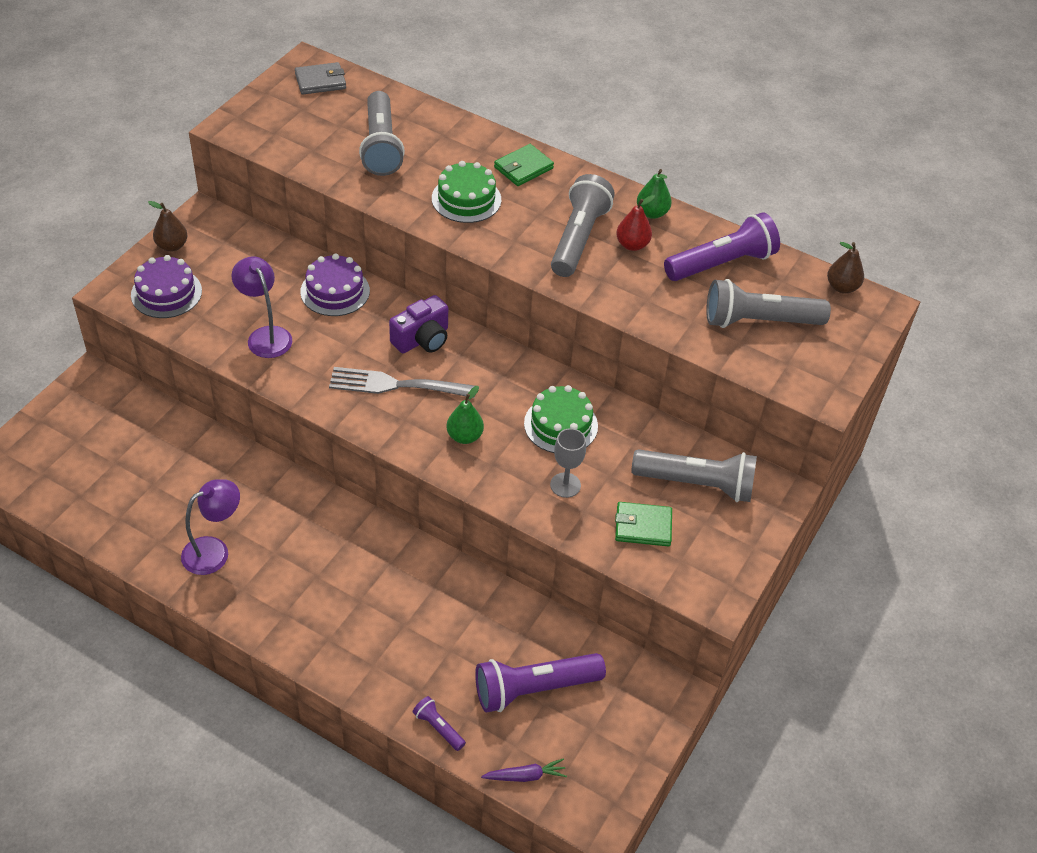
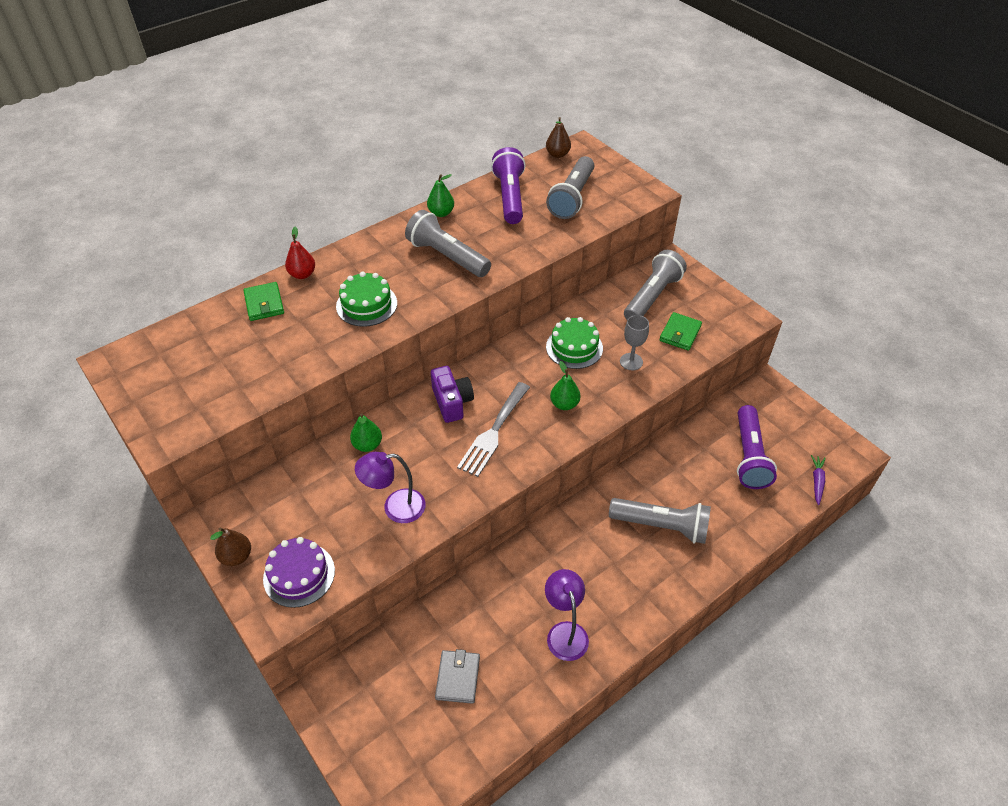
camera: 65 degrees left, 0 degrees up
grey wallet [295,62,346,95] -> grey wallet moved to [435,649,480,704]
purple cake [300,254,370,316] -> green pear [350,413,382,452]
grey flashlight [359,91,405,176] -> grey flashlight moved to [609,498,711,544]
purple flashlight [413,696,466,751] -> none
green wallet [494,144,554,186] -> green wallet moved to [243,282,284,321]
red pear [616,195,655,251] -> red pear moved to [285,227,315,279]

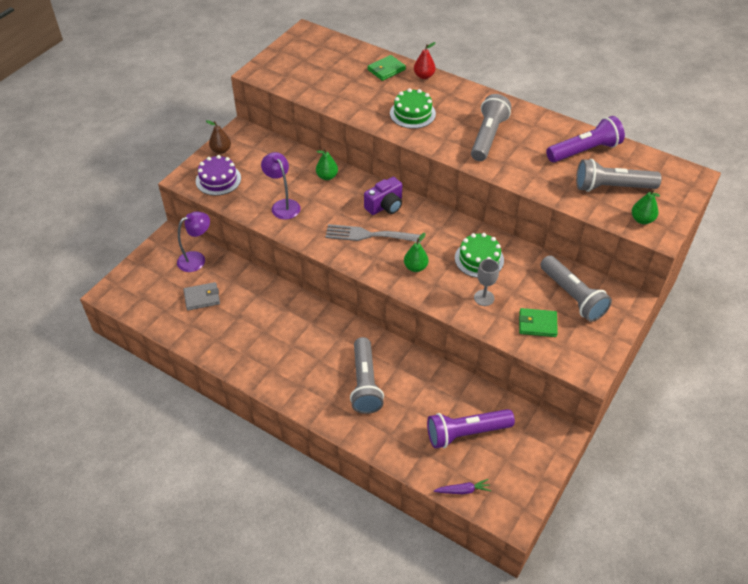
camera: 70 degrees right, 0 degrees up
green pear [427,174,454,217] -> green pear moved to [632,189,660,224]
purple lamp [545,569,589,661] -> purple lamp moved to [177,211,210,272]
brown pear [546,117,571,158] -> none
grey flashlight [624,250,687,320] -> grey flashlight turned 45 degrees clockwise [540,255,612,322]

